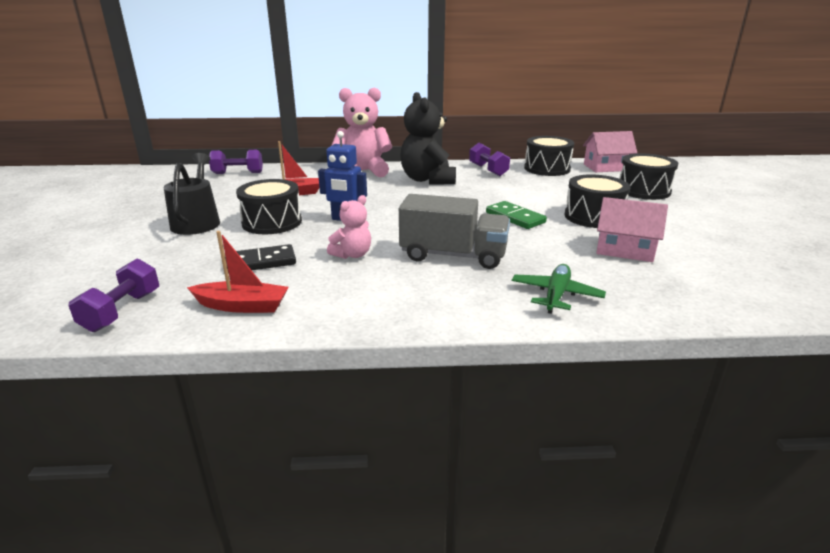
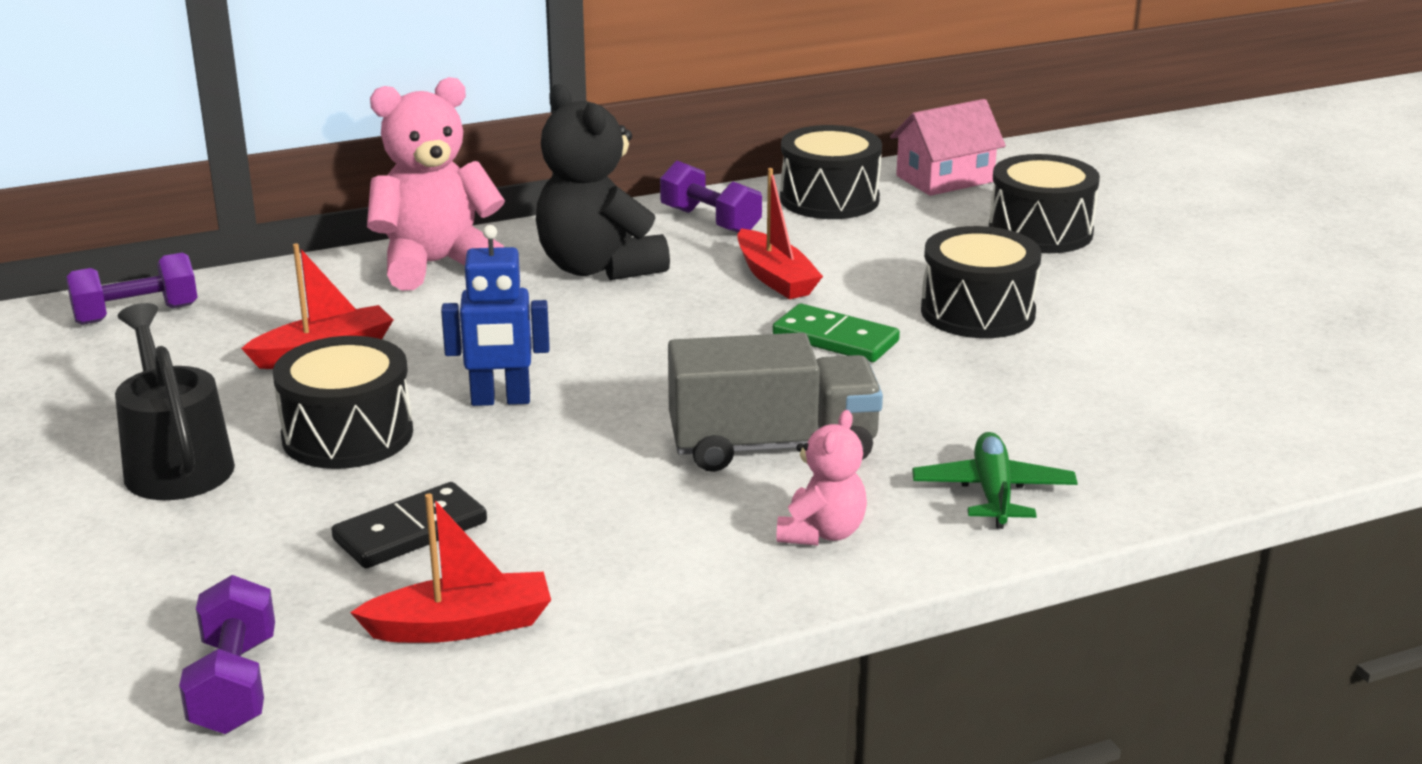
camera: 20 degrees left, 0 degrees up
pink teddy bear [327,195,371,259] -> pink teddy bear moved to [776,410,867,546]
pink house [596,197,668,262] -> none
none -> red boat [737,168,823,299]

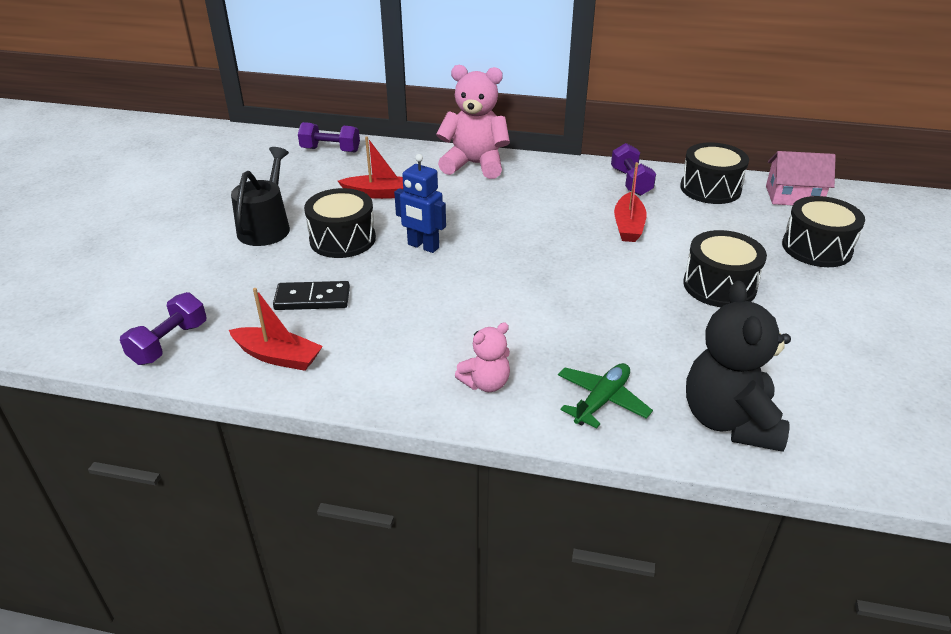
camera: 35 degrees right, 10 degrees up
black teddy bear [536,84,670,280] -> black teddy bear moved to [686,281,791,452]
grey truck [668,333,883,472] -> none
green domino [772,304,900,362] -> none

